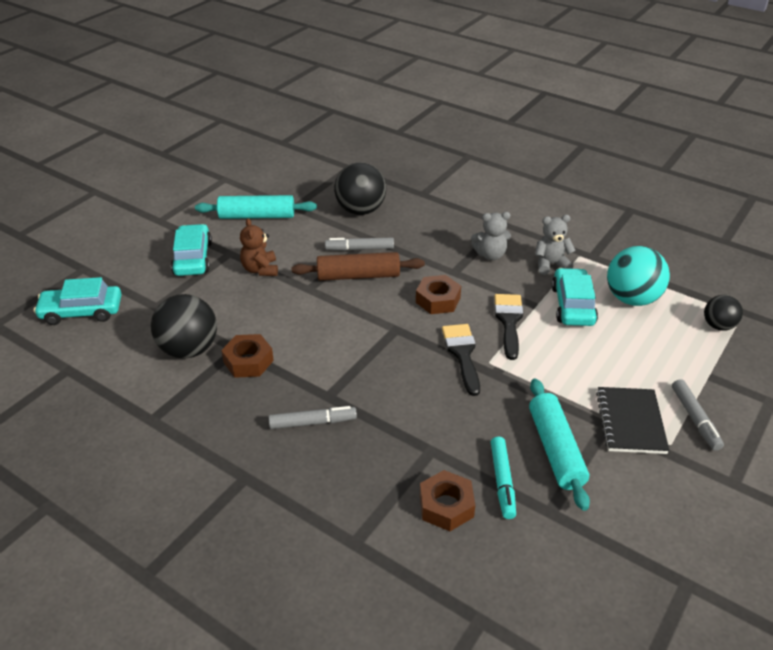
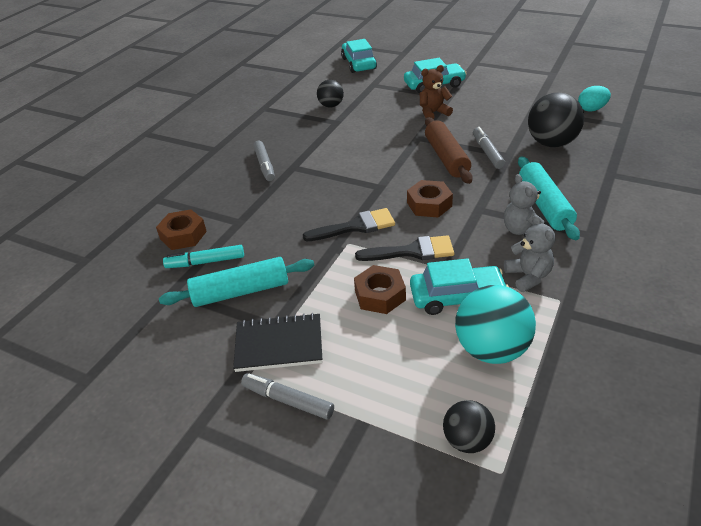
camera: 85 degrees right, 0 degrees up
black ball [151,294,217,359] -> black ball [317,80,344,108], size x0.58
turquoise rolling pin [195,195,317,219] -> turquoise rolling pin moved to [518,157,580,240]
brown nut [221,334,274,378] -> brown nut moved to [354,265,406,314]
grey marker [672,379,724,451] -> grey marker turned 45 degrees clockwise [241,373,334,420]
none -> turquoise egg [578,86,611,111]

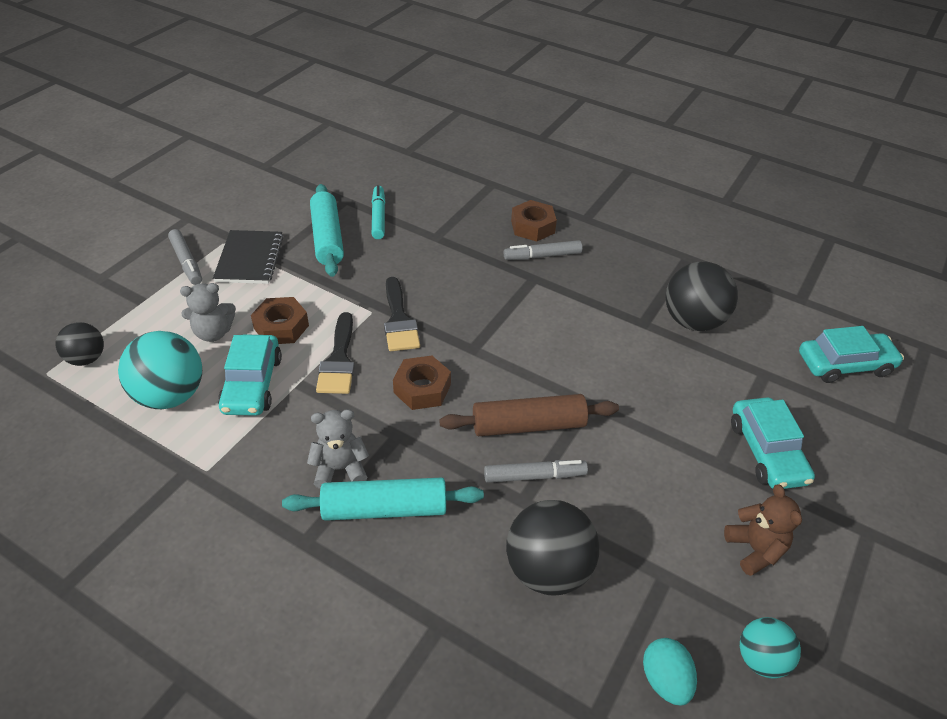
camera: 90 degrees right, 5 degrees up
brown nut [156,210,207,250] -> brown nut moved to [511,200,557,242]
grey marker [241,373,334,420] -> grey marker turned 120 degrees clockwise [168,229,202,285]
black ball [317,80,344,108] -> black ball [666,262,738,331], size x1.71
brown teddy bear [420,65,453,119] -> brown teddy bear moved to [724,484,802,576]
grey teddy bear [504,215,555,292] -> grey teddy bear moved to [180,283,236,342]
none -> turquoise ball [740,617,801,678]

